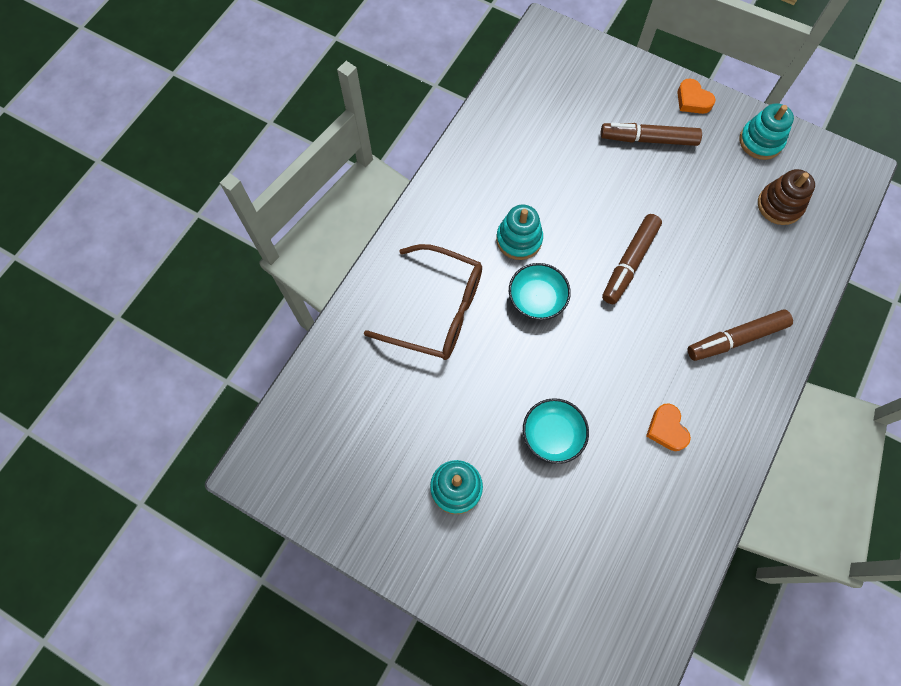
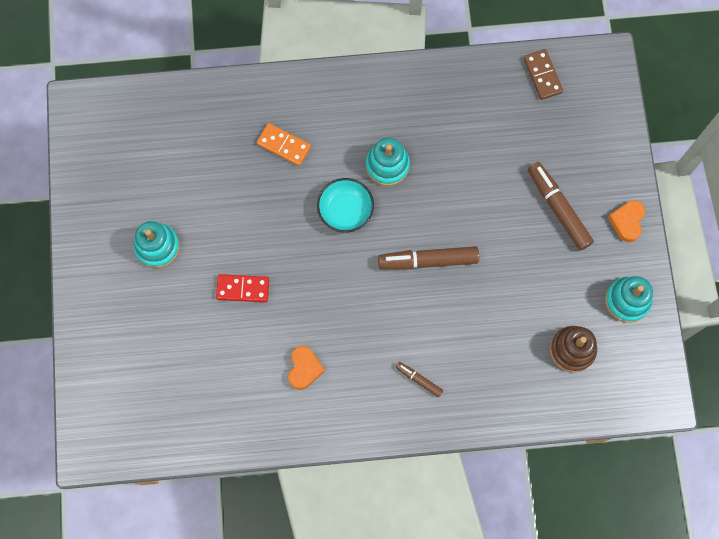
camera: 55 degrees right, 5 degrees up
brown glasses [364,244,482,360] -> orange domino [257,123,311,166]
turquoise bowl [523,398,589,464] -> red domino [216,274,269,302]
orange heart [646,403,691,451] -> orange heart turned 150 degrees clockwise [288,346,325,390]
brown marker [687,309,793,361] -> brown marker [396,362,443,397], size x0.51
none -> brown domino [523,49,563,100]

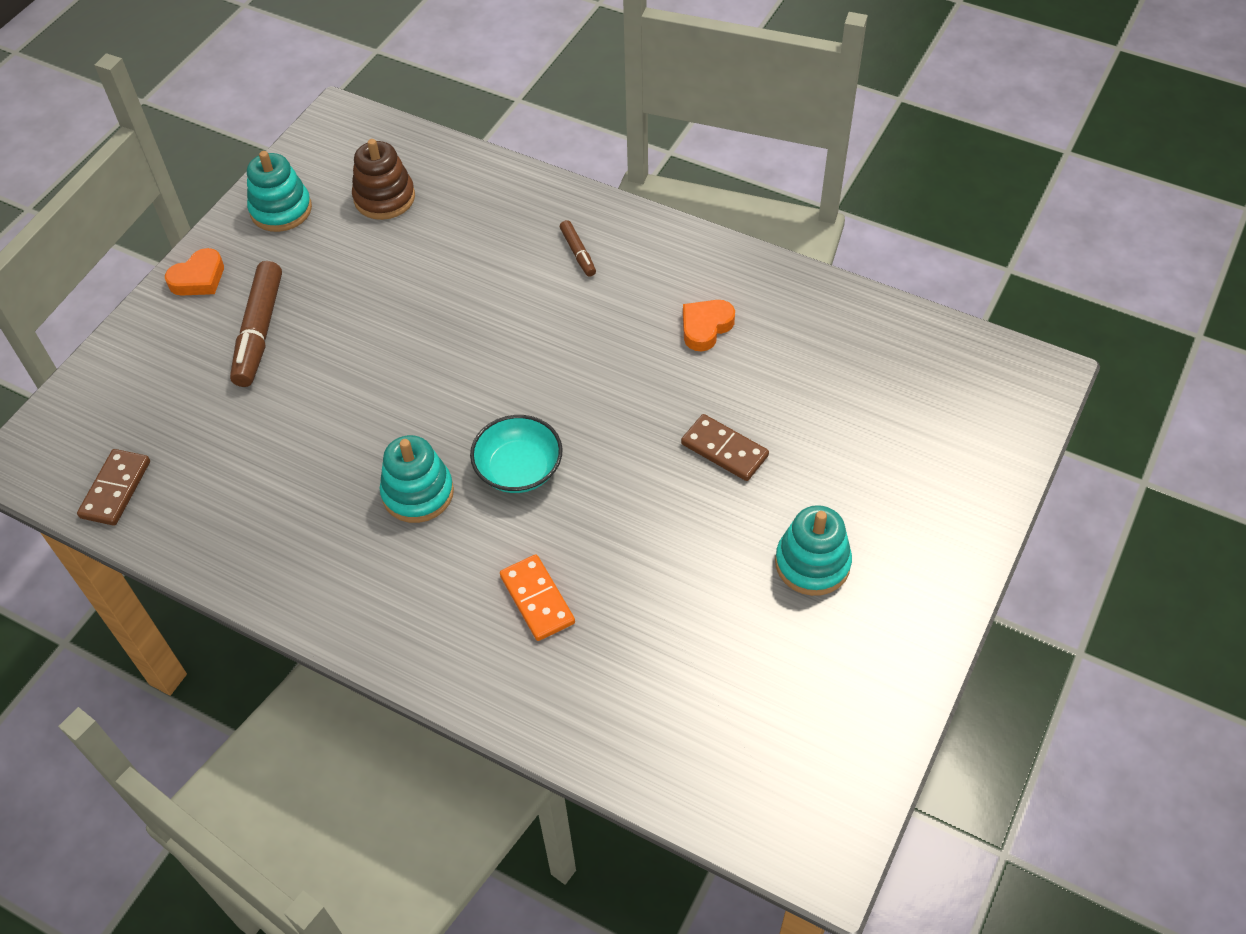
camera: 145 degrees left, 20 degrees down
red domino [216,274,269,302] -> brown domino [681,414,769,481]
brown marker [378,246,479,270] -> none

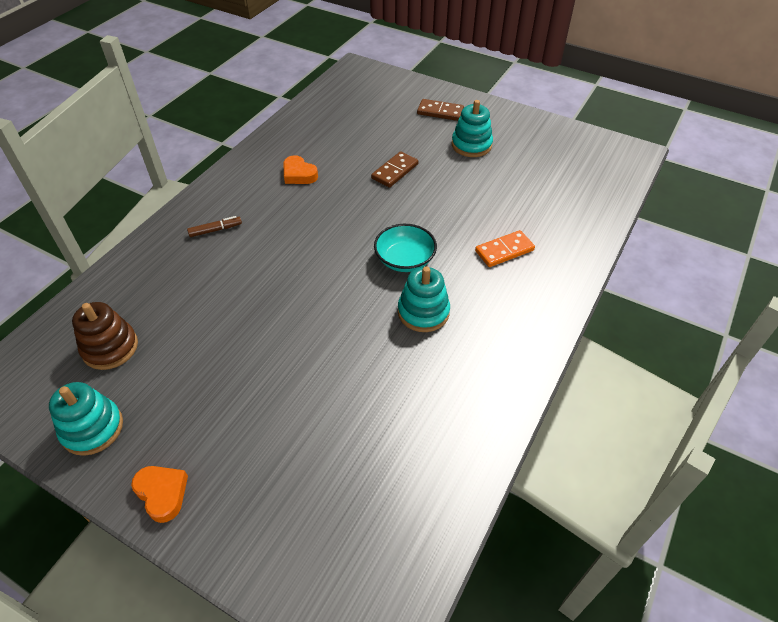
camera: 90 degrees left, 5 degrees down
brown domino [77,449,150,526] -> brown domino moved to [417,99,464,121]
brown marker [230,261,282,387] -> none

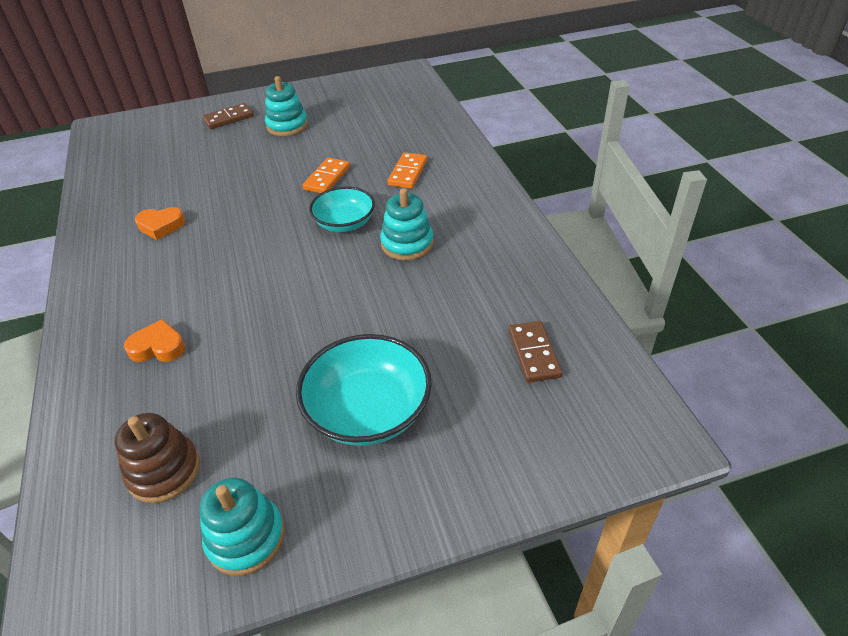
camera: 45 degrees left, 5 degrees down
orange heart [131,466,188,523] -> orange heart moved to [124,319,185,362]
brown marker [187,216,242,237] -> none
brown domino [371,151,418,187] -> brown domino moved to [508,321,562,383]
none -> turquoise bowl [296,334,432,446]
none -> orange domino [302,158,350,193]

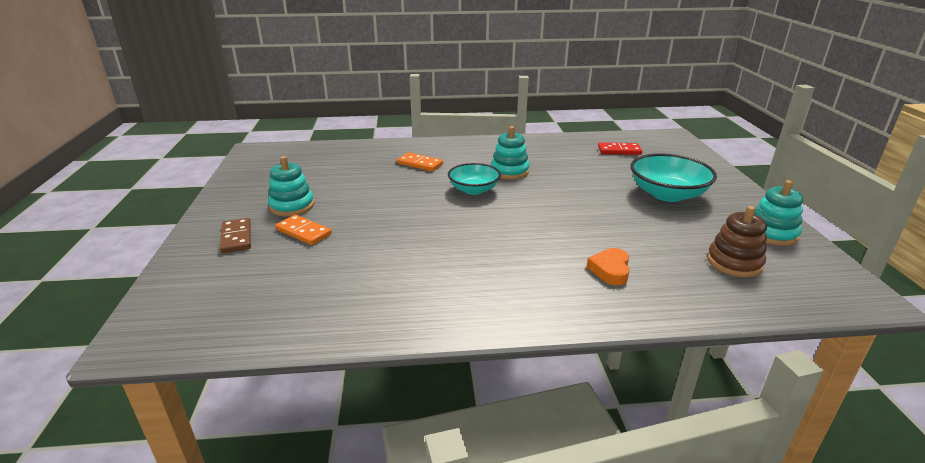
camera: 80 degrees left, 15 degrees down
orange heart [135,207,185,240] -> none
orange domino [302,158,350,193] -> orange domino moved to [275,214,332,245]
brown domino [508,321,562,383] -> red domino [598,142,642,155]

